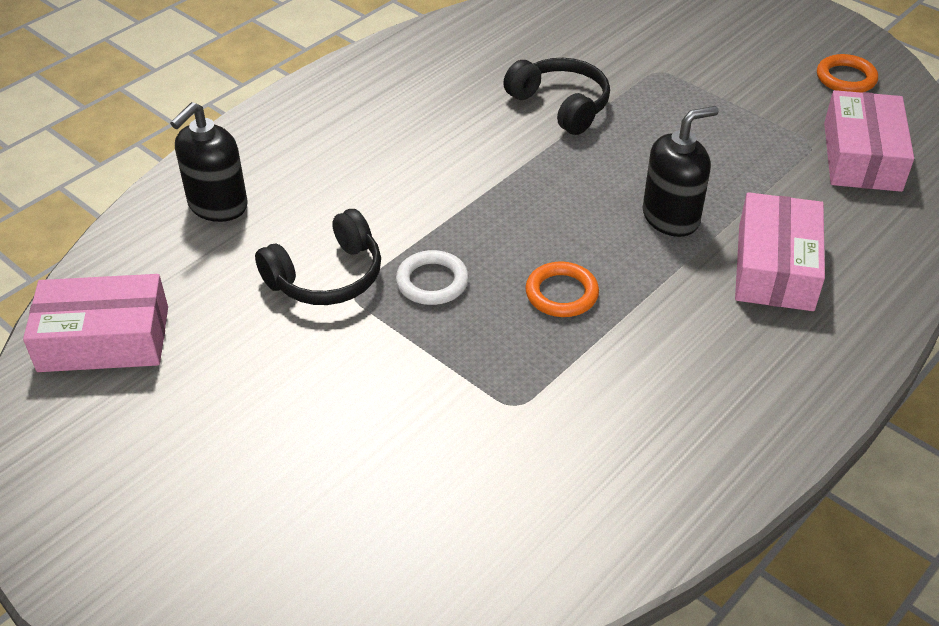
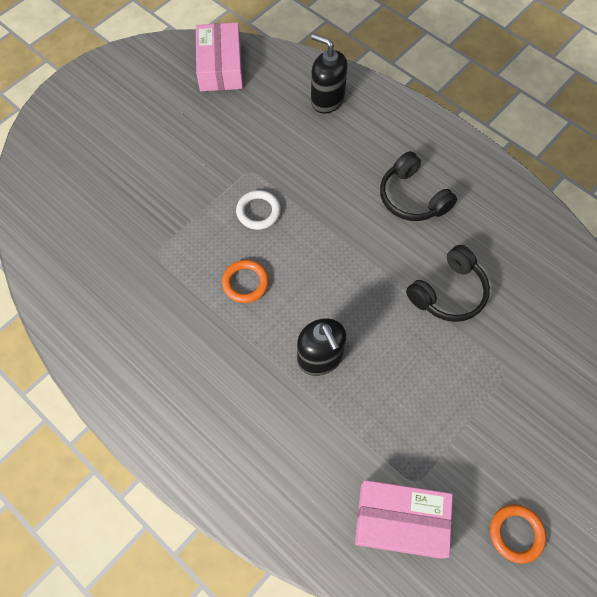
camera: 90 degrees right, 20 degrees up
black headphones [255,209,381,305] -> black headphones moved to [380,151,457,221]
pink box [735,192,825,311] -> none

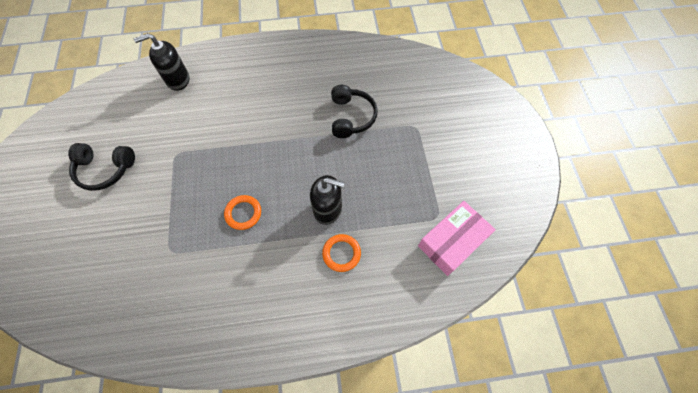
camera: 50 degrees left, 0 degrees up
pink box [196,23,243,91] -> none
white ring [236,190,281,230] -> none
black headphones [380,151,457,221] -> black headphones moved to [68,143,135,191]
orange ring [490,504,546,564] -> orange ring moved to [322,234,361,272]

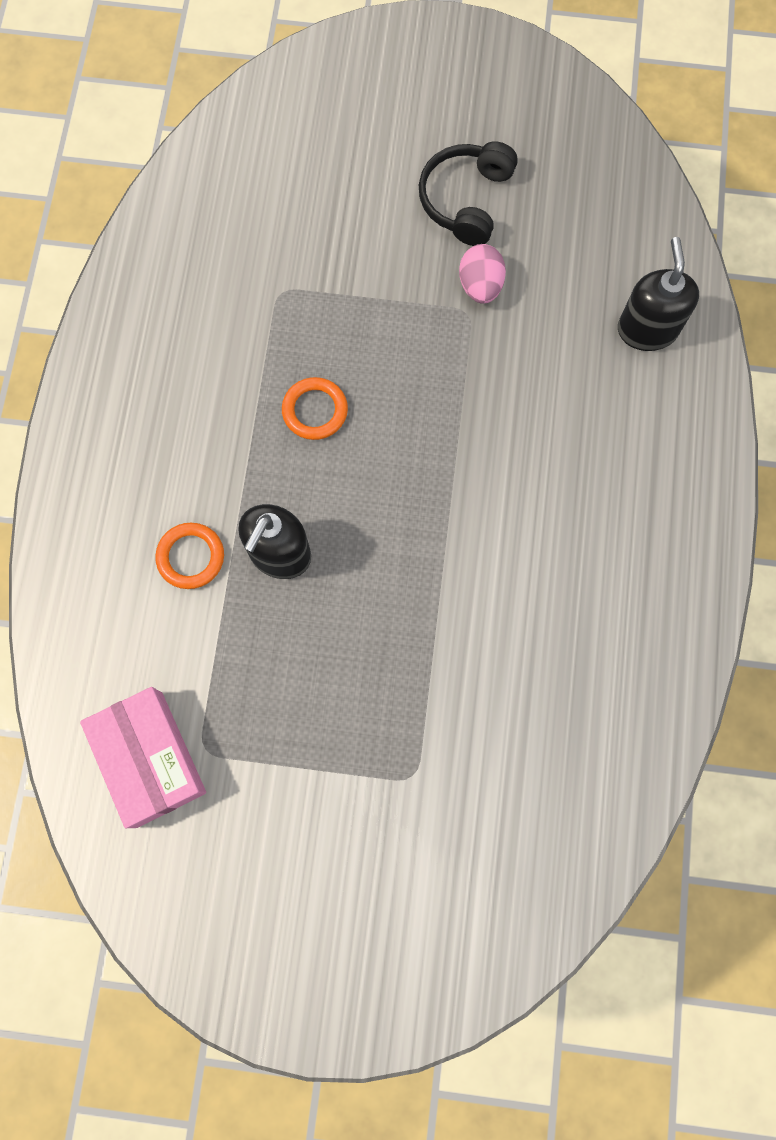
camera: 105 degrees right, 10 degrees up
black headphones [331,85,378,138] -> none
none -> pink egg [459,244,506,304]

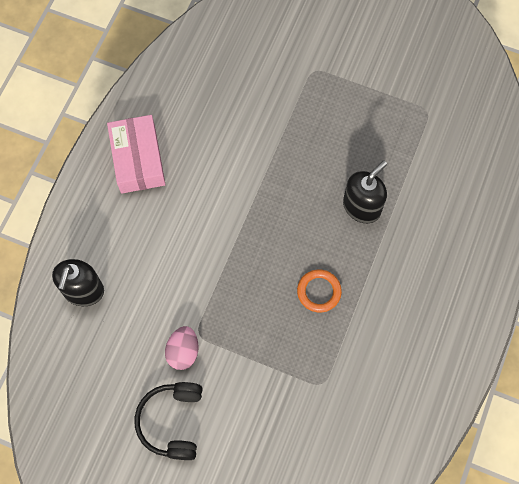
camera: 165 degrees left, 5 degrees down
pink box [80,687,206,828] -> pink box moved to [107,115,166,194]
orange ring [155,523,224,589] -> none
black headphones [419,141,518,246] -> black headphones turned 150 degrees clockwise [135,382,202,460]

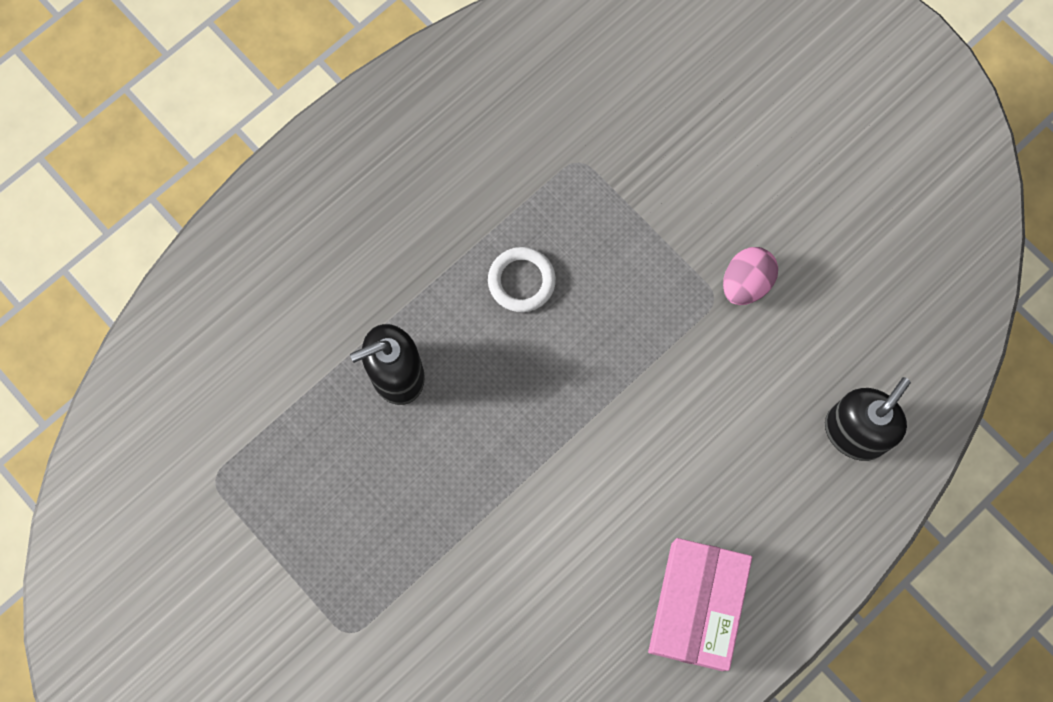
camera: 155 degrees left, 5 degrees up
black headphones [135,382,202,460] -> none
orange ring [297,270,342,312] -> white ring [488,247,556,312]

